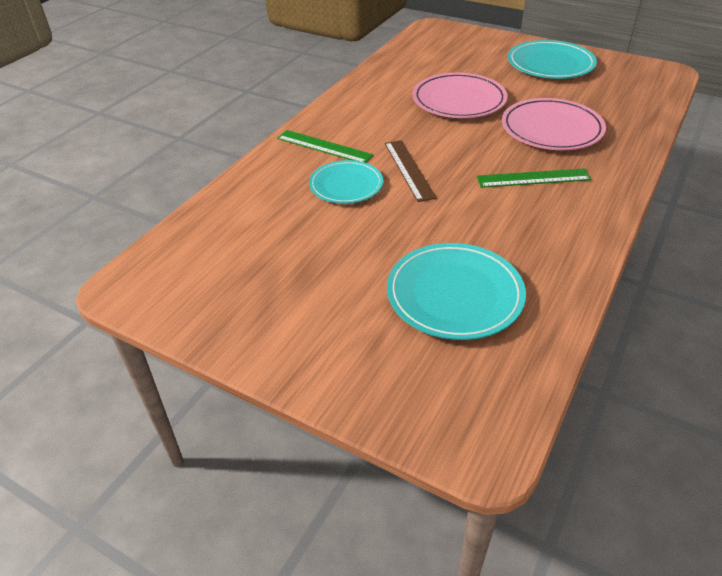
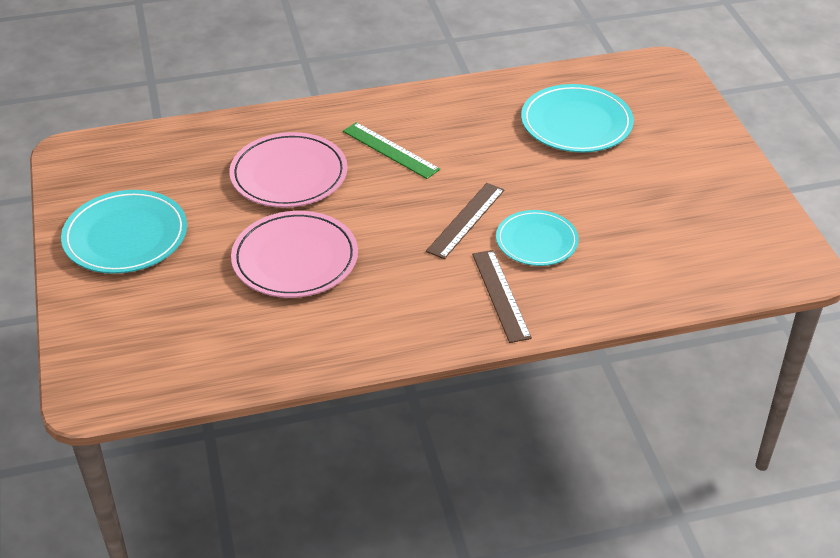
camera: 135 degrees left, 0 degrees up
green ruler [277,130,373,163] -> brown ruler [472,250,532,343]

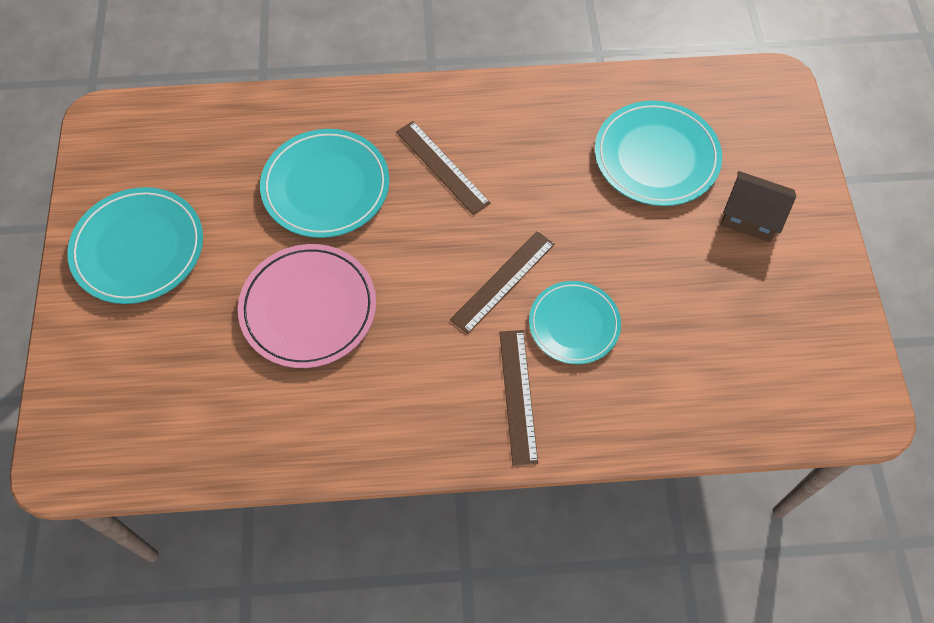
camera: 10 degrees right, 20 degrees up
pink plate [229,132,347,208] -> turquoise plate [260,129,389,238]
green ruler [343,122,440,179] -> brown ruler [396,121,491,215]
none -> brown house [721,171,796,242]

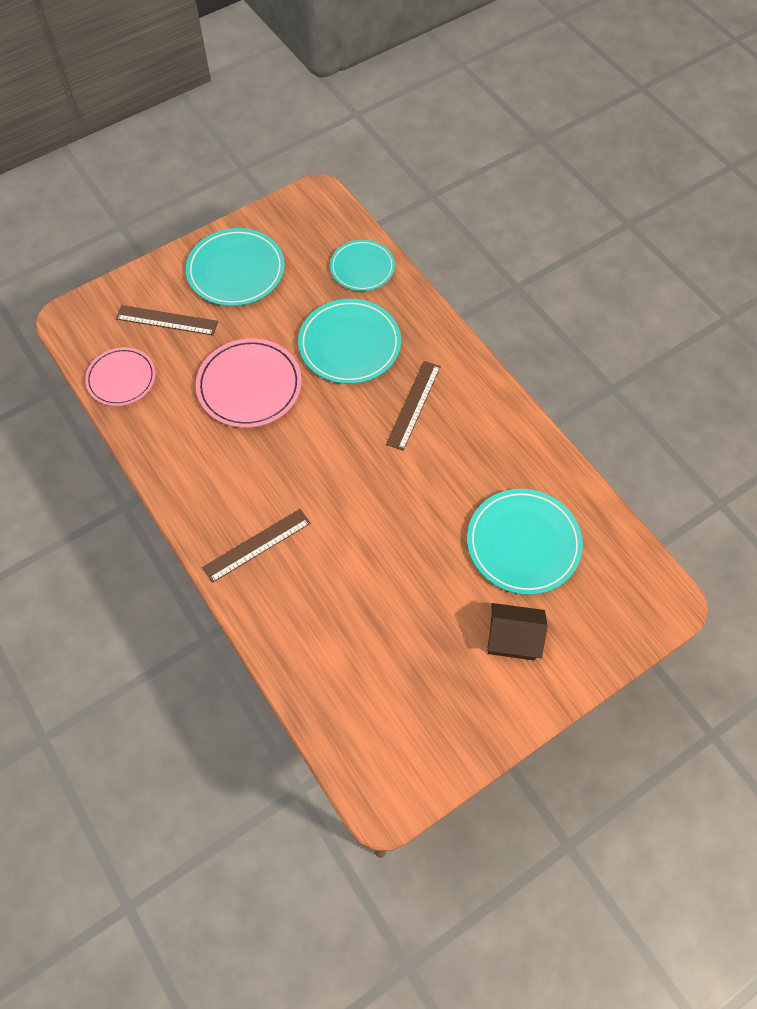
camera: 60 degrees right, 0 degrees up
brown ruler [450,231,555,334] -> brown ruler moved to [116,305,218,335]
turquoise plate [529,281,621,364] -> turquoise plate moved to [330,240,395,291]
brown house [721,171,796,242] -> brown house turned 75 degrees counterclockwise [487,603,548,660]
none -> pink plate [85,347,156,406]

